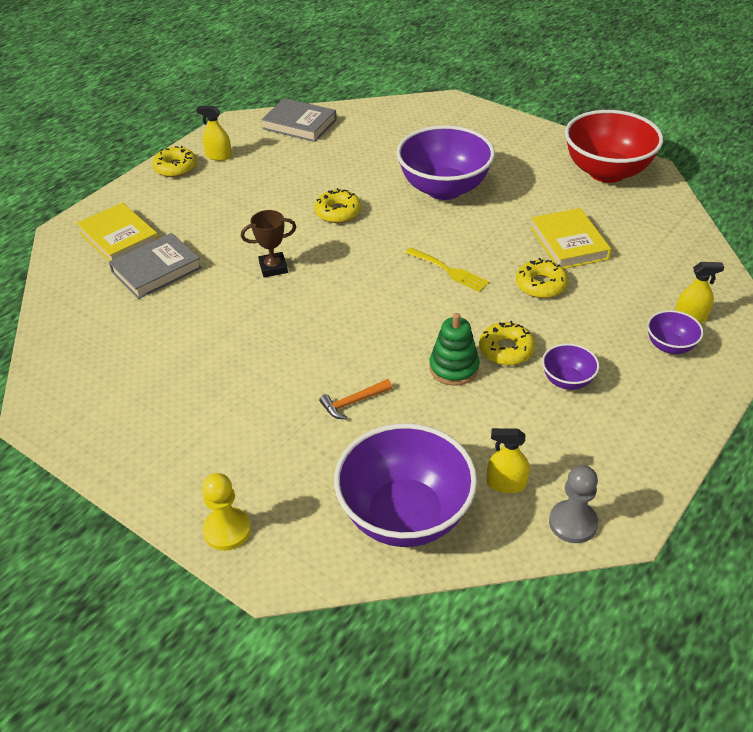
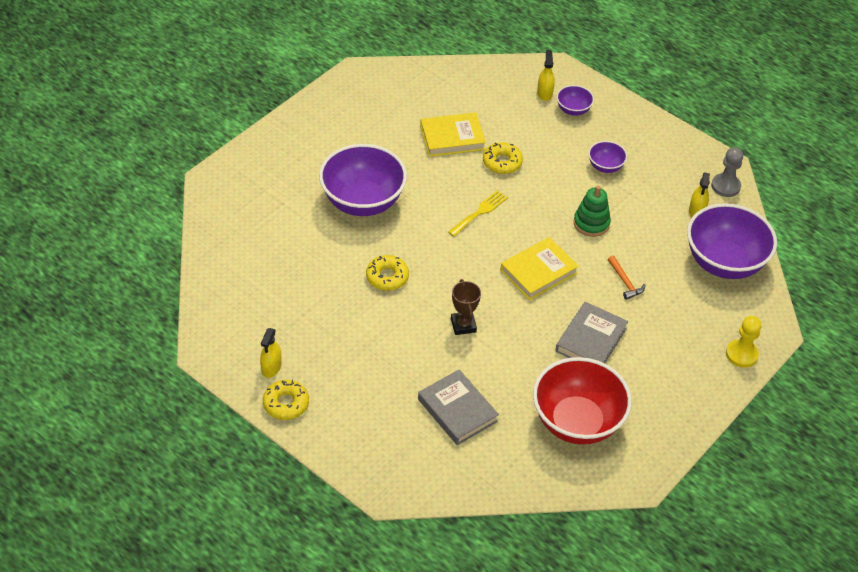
camera: 90 degrees left, 5 degrees up
yellow book [76,203,159,262] -> yellow book moved to [500,237,579,300]
grey book [262,98,337,142] -> grey book moved to [555,302,628,363]
yellow donut [479,321,535,365] -> none
red bowl [565,110,663,183] -> red bowl moved to [533,357,632,445]

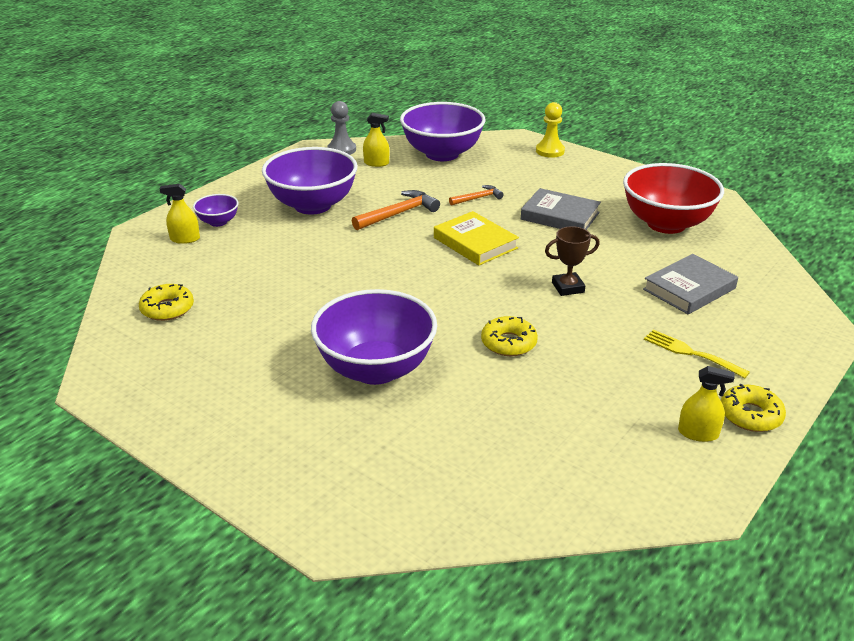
camera: 90 degrees left, 15 degrees down
yellow book [420,113,486,157] -> none
yellow fork [448,191,508,237] -> yellow fork moved to [644,330,750,378]
yellow donut [483,142,523,174] -> yellow donut moved to [139,284,194,321]
green stacking toy [573,186,611,237] -> orange hammer [352,190,440,230]
purple bowl [588,141,627,173] -> purple bowl [262,147,357,215], size x2.16

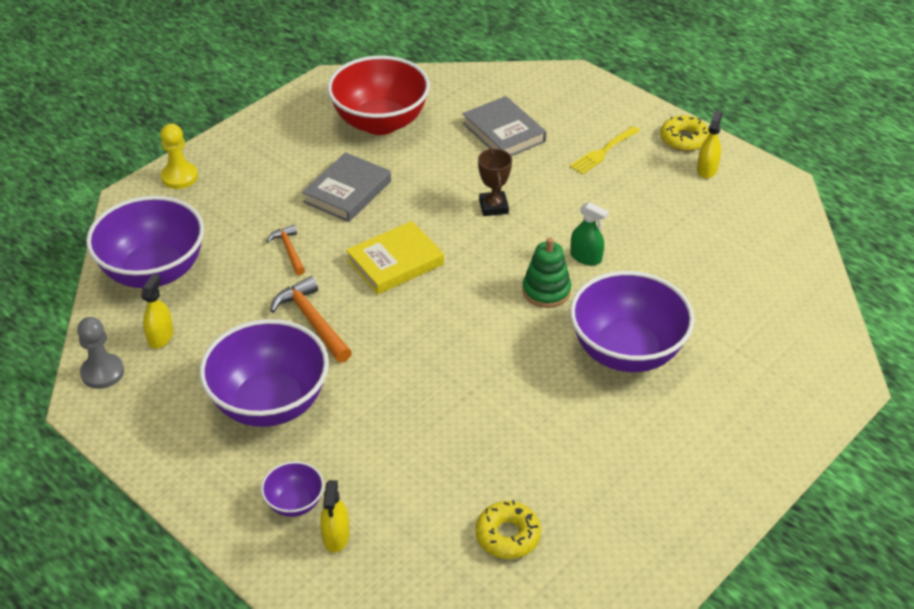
camera: 85 degrees left, 10 degrees up
yellow donut [481,316,538,356] -> green spray bottle [570,202,609,265]
none -> green stacking toy [522,237,571,308]

